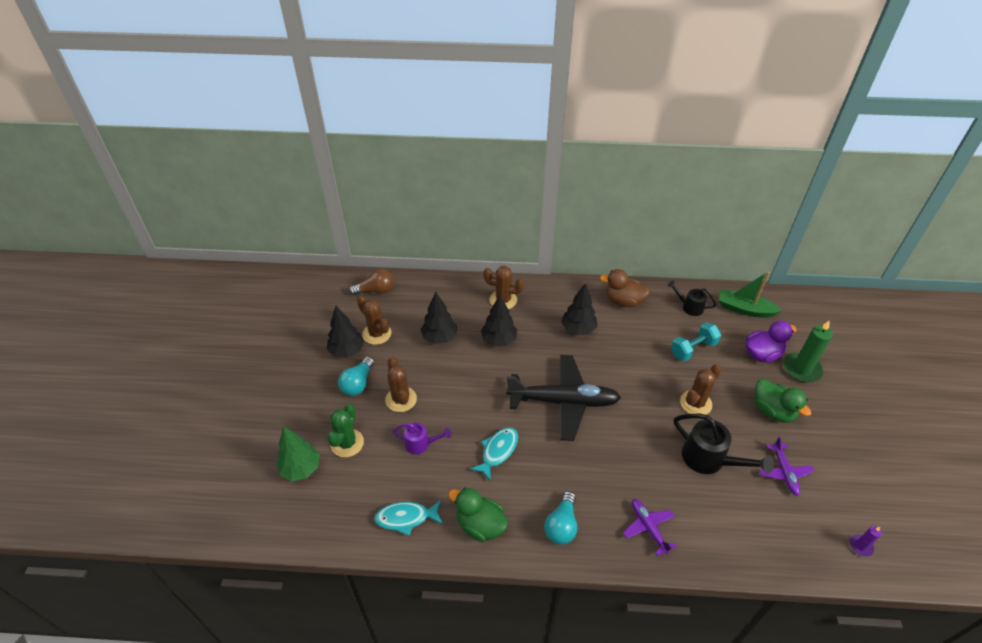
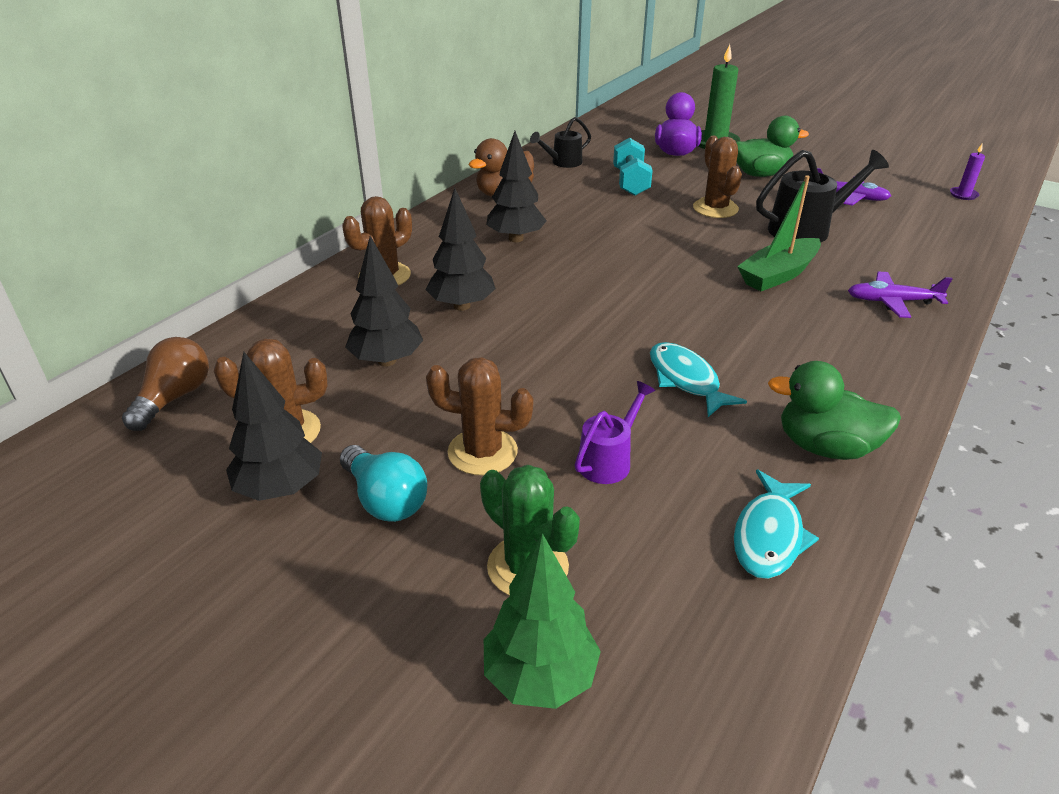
camera: 60 degrees left, 10 degrees down
green duck [448,488,508,542] -> green duck turned 45 degrees clockwise [768,361,901,460]
black plane [506,355,621,441] -> none
turquoise light bulb [544,491,577,545] -> none
green boat [719,272,783,318] -> green boat moved to [737,175,821,291]

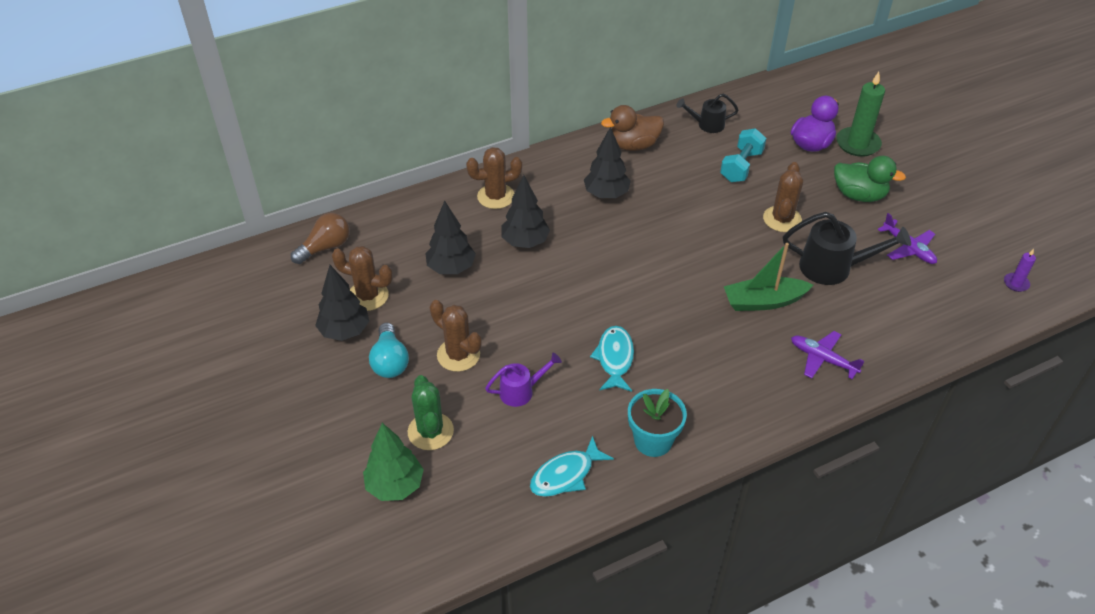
camera: 30 degrees right, 10 degrees up
green duck [768,361,901,460] -> turquoise flower pot [628,389,687,457]

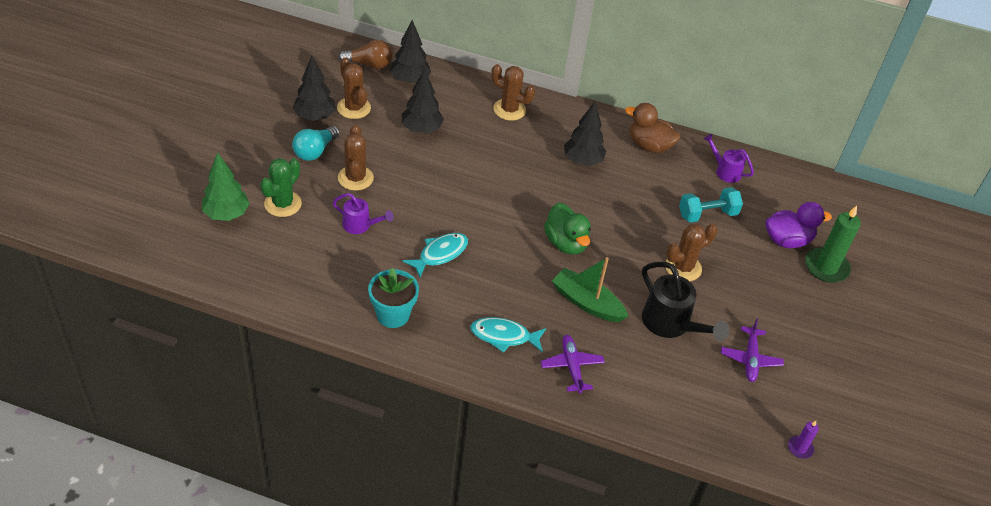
camera: 40 degrees right, 0 degrees up
black tree [501,175,550,248] -> black tree moved to [390,20,431,84]
turquoise fish [530,436,614,497] -> turquoise fish moved to [470,317,546,353]
black watering can [676,94,738,133] -> purple watering can [703,134,754,183]
green duck [834,156,906,202] -> green duck moved to [544,202,591,255]

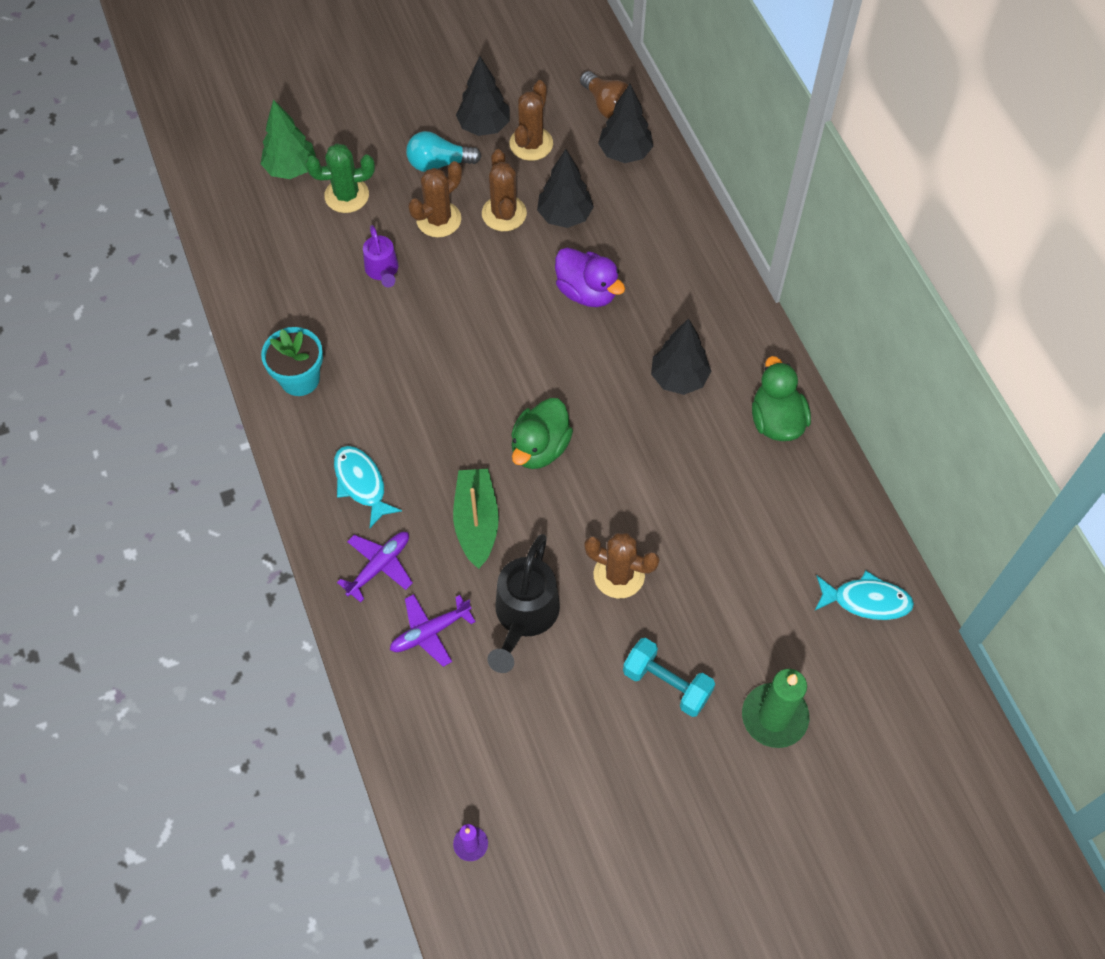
camera: 55 degrees right, 15 degrees up
turquoise fish [402,233,468,278] -> turquoise fish moved to [815,571,914,620]
brown cactus [491,64,535,121] -> brown cactus moved to [482,149,527,231]
brown duck [625,103,680,153] -> green duck [752,356,811,441]
turquoise dumbbell [679,187,743,222] -> turquoise dumbbell moved to [623,638,715,717]
purple watering can [703,134,754,183] -> none
purple plane [721,319,784,382] -> purple plane moved to [390,594,476,667]
purple duck [765,202,832,248] -> purple duck moved to [555,248,625,307]

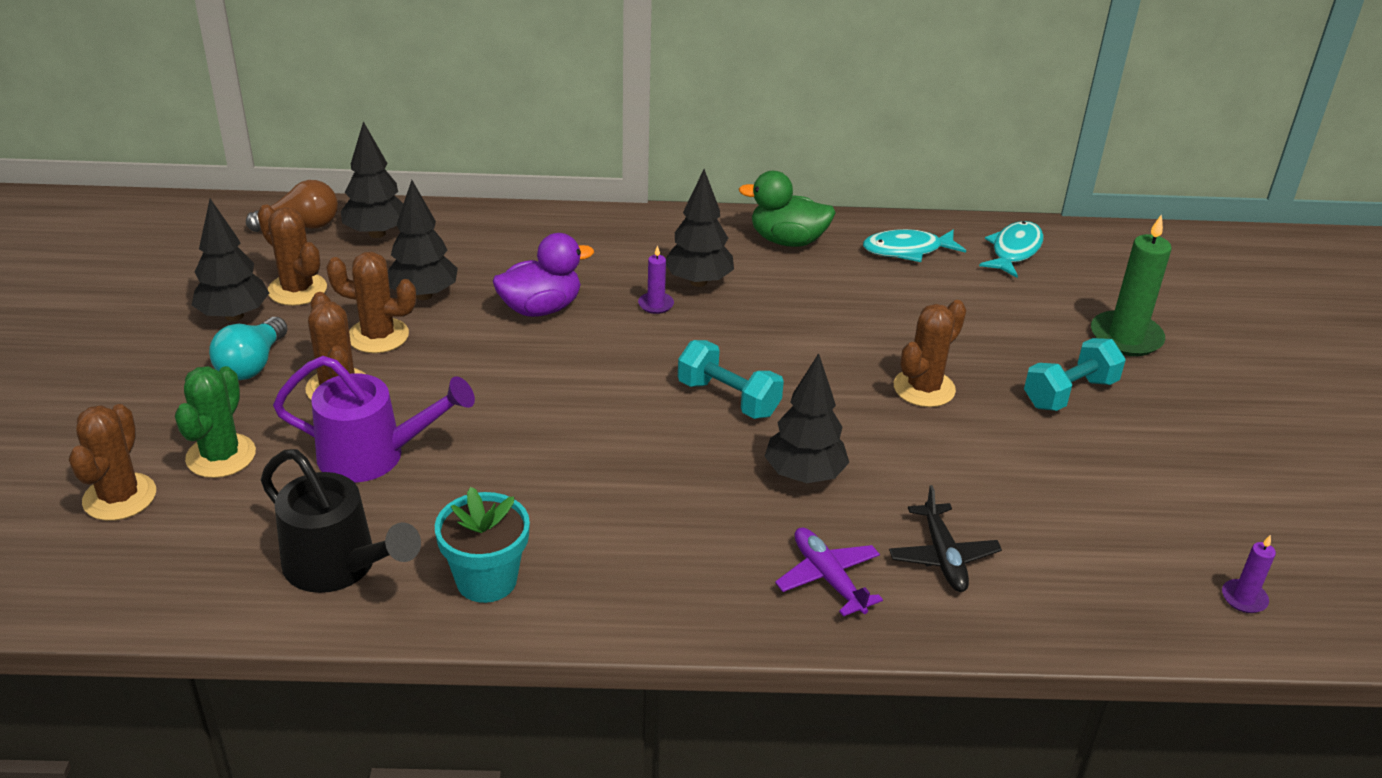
camera: 70 degrees left, 25 degrees down
green tree [261,99,316,179] -> brown cactus [69,404,156,521]
turquoise fish [334,446,402,528] -> turquoise fish moved to [863,229,966,262]
purple watering can [363,225,399,287] -> purple watering can [273,356,475,483], size x1.67
purple plane [390,594,476,667] -> black plane [889,485,1002,592]
green boat [453,469,499,569] -> black tree [764,353,849,483]
black watering can [487,534,560,673] -> black watering can moved to [261,449,421,593]
green duck [511,398,573,469] -> turquoise dumbbell [678,340,784,419]
none -> purple candle [638,245,674,314]

